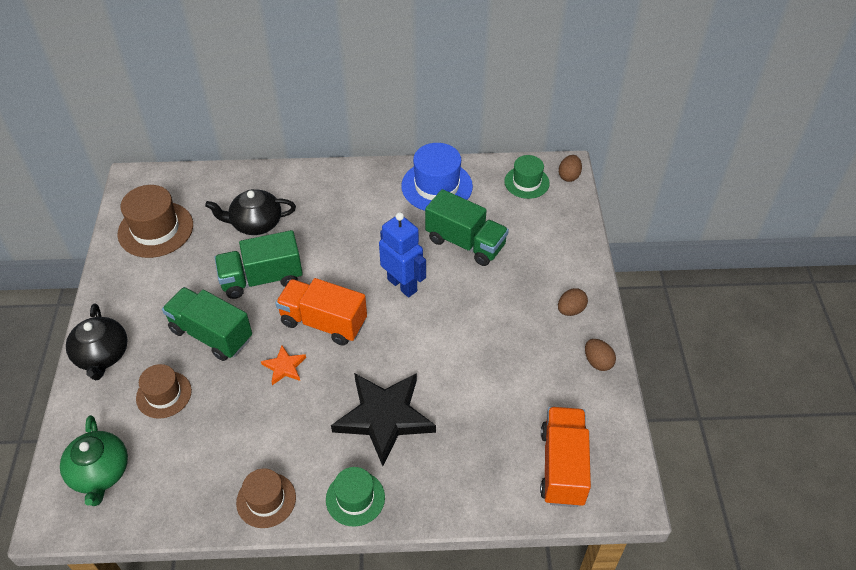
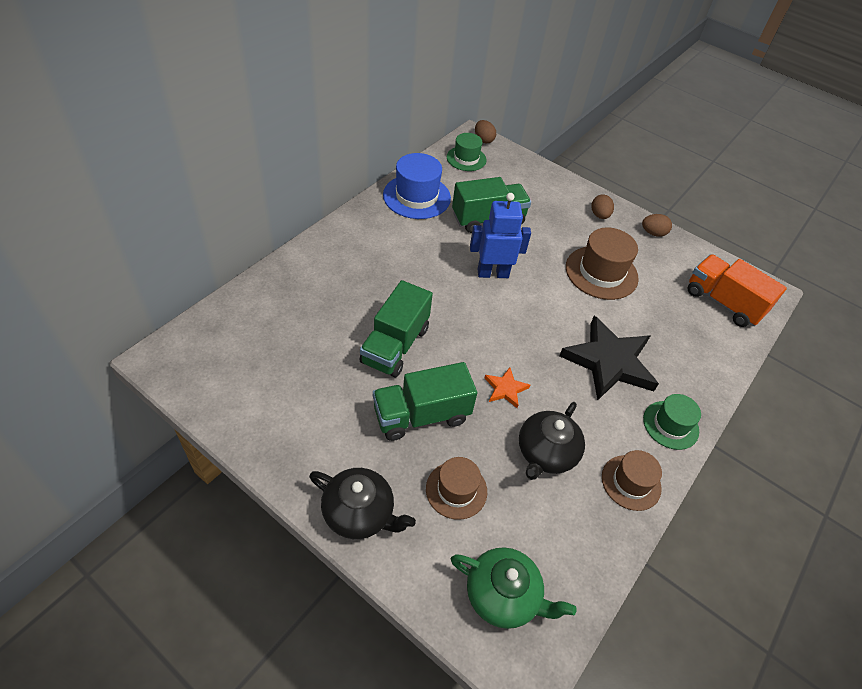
camera: 55 degrees left, 0 degrees up
brown hat [117,185,193,258] -> brown hat moved to [566,227,639,300]
black teapot [205,189,296,235] -> black teapot moved to [519,402,585,480]
orange truck [276,278,367,346] -> none

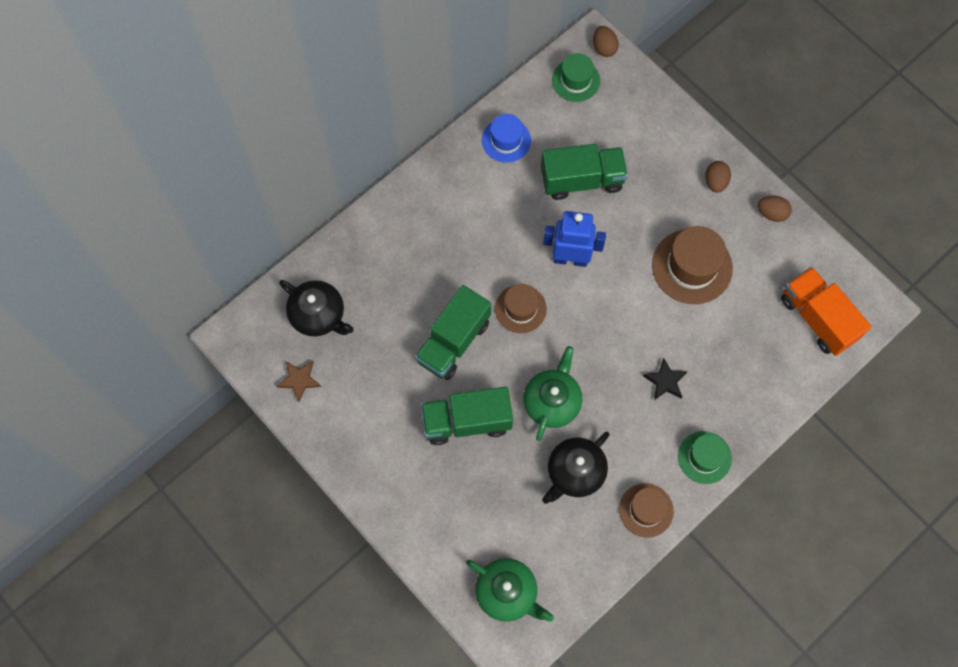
camera: 15 degrees right, 20 degrees up
black teapot [309,468,416,539] -> black teapot moved to [279,280,354,336]
blue hat [383,153,451,219] -> blue hat [482,114,531,163], size x0.63
brown hat [426,457,487,520] -> brown hat moved to [495,284,547,333]
orange star [484,367,530,408] -> green teapot [523,346,582,441]
black star [559,316,659,400] -> black star [643,358,688,400], size x0.45
none -> brown star [277,361,321,402]

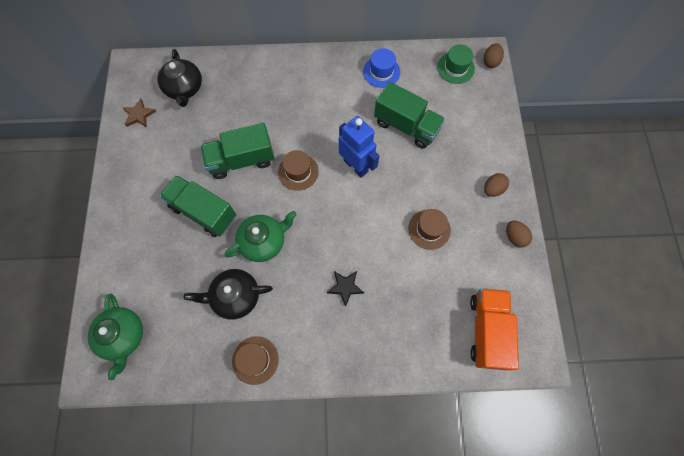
camera: 40 degrees right, 0 degrees up
brown hat [652,226,733,304] -> brown hat [408,209,451,250], size x0.63
green hat [678,431,732,484] -> none

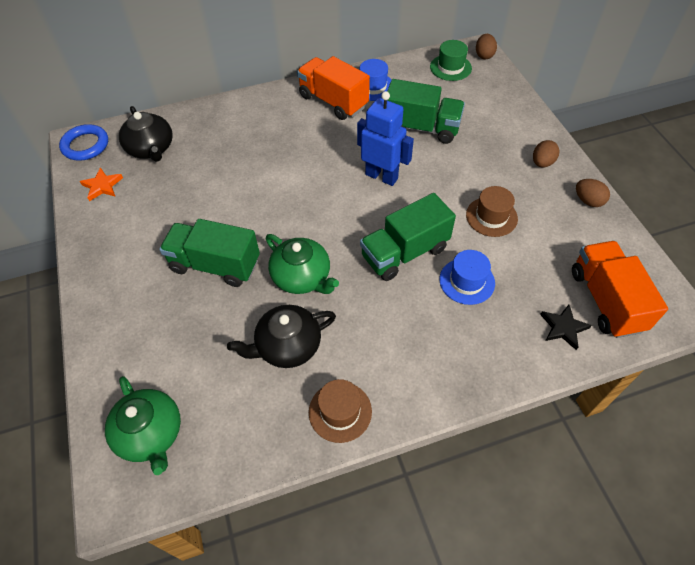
camera: 15 degrees left, 15 degrees down
brown star [122,98,156,128] -> orange star [80,167,123,201]
green truck [200,123,274,179] -> green truck moved to [360,193,456,281]
green teapot [225,211,297,262] -> green teapot turned 90 degrees clockwise [266,234,339,294]
brown hat [278,150,319,191] -> none
black star [327,271,364,307] -> black star moved to [540,305,592,350]
none -> blue ring [59,124,108,161]
none -> orange truck [297,56,370,120]
none -> blue hat [439,250,495,305]

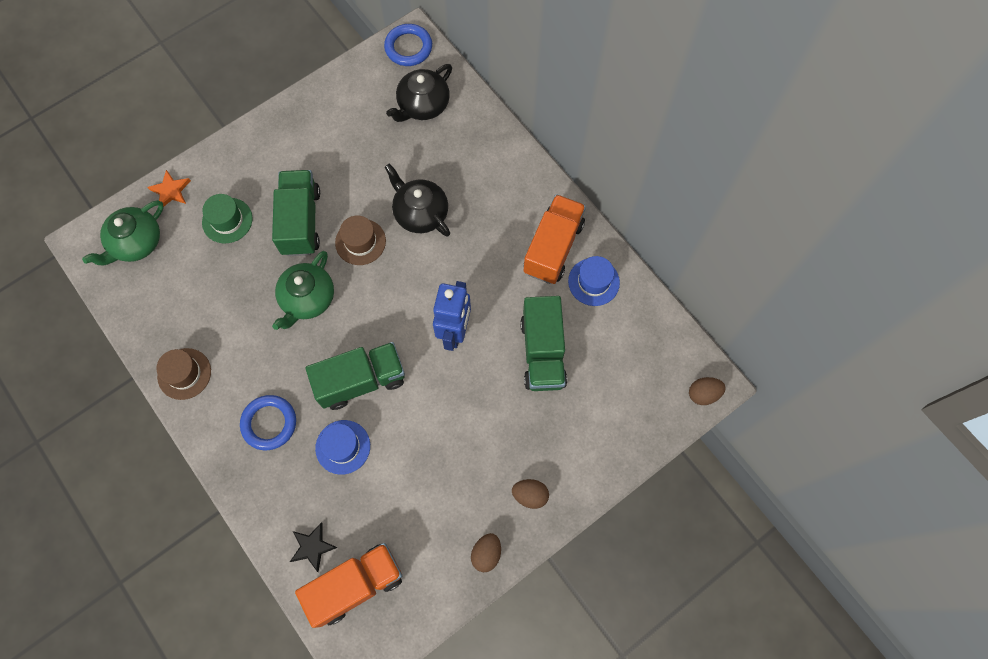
camera: 70 degrees right, 15 degrees up
orange star [80,167,123,201] -> orange star moved to [147,170,191,206]
black teapot [227,305,336,368] -> black teapot moved to [385,164,450,237]
green truck [360,193,456,281] -> green truck turned 120 degrees clockwise [305,342,405,410]
green hat [430,40,472,81] -> green hat moved to [202,194,253,243]
brown hat [466,186,518,237] -> brown hat moved to [335,216,386,265]
none -> blue ring [240,395,296,450]

